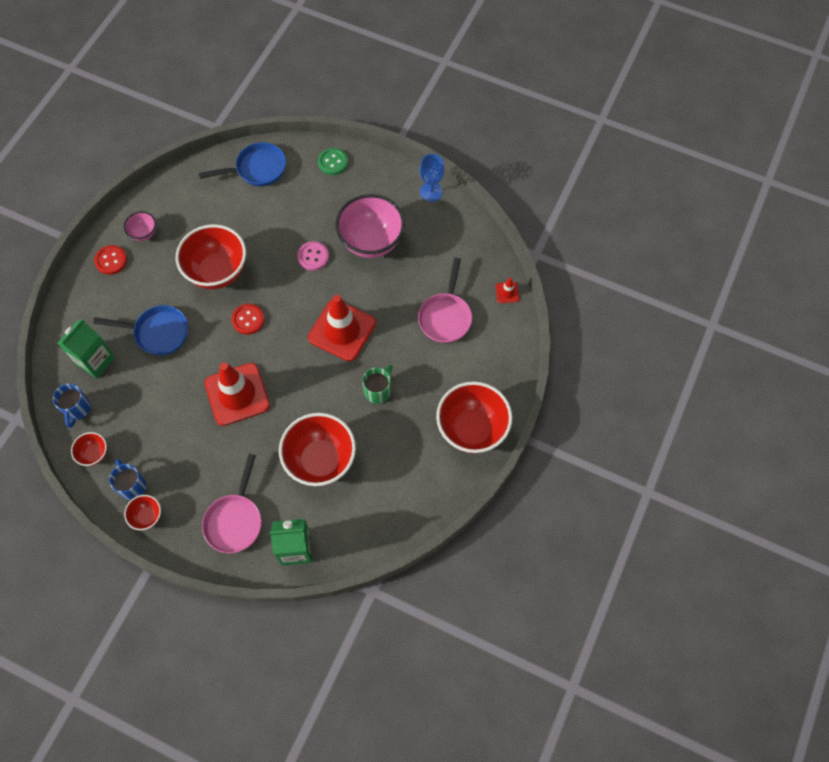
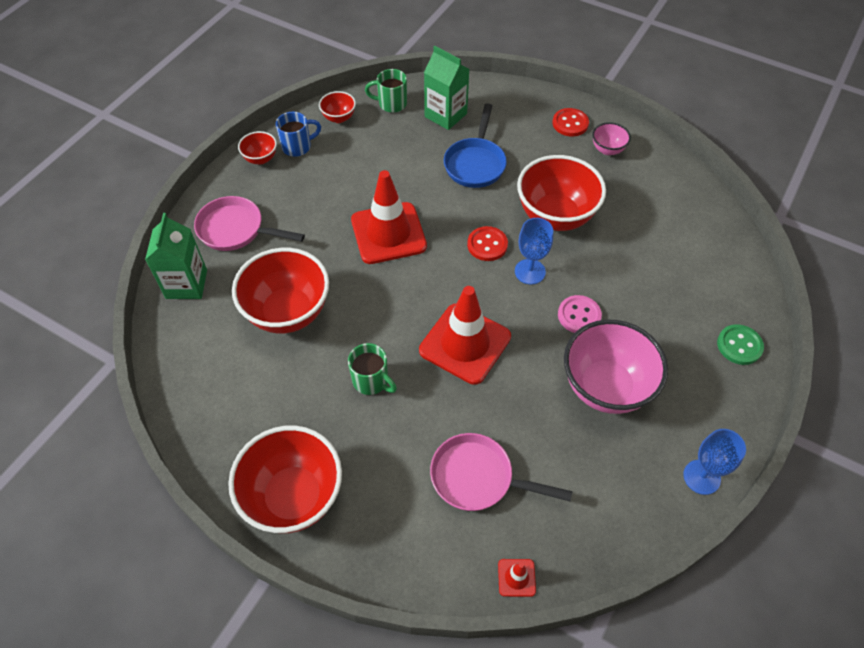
camera: 95 degrees right, 10 degrees down
blue mug [53,384,91,428] -> green mug [365,69,407,113]
blue pan [199,142,286,186] -> none
none -> blue goblet [515,218,553,284]

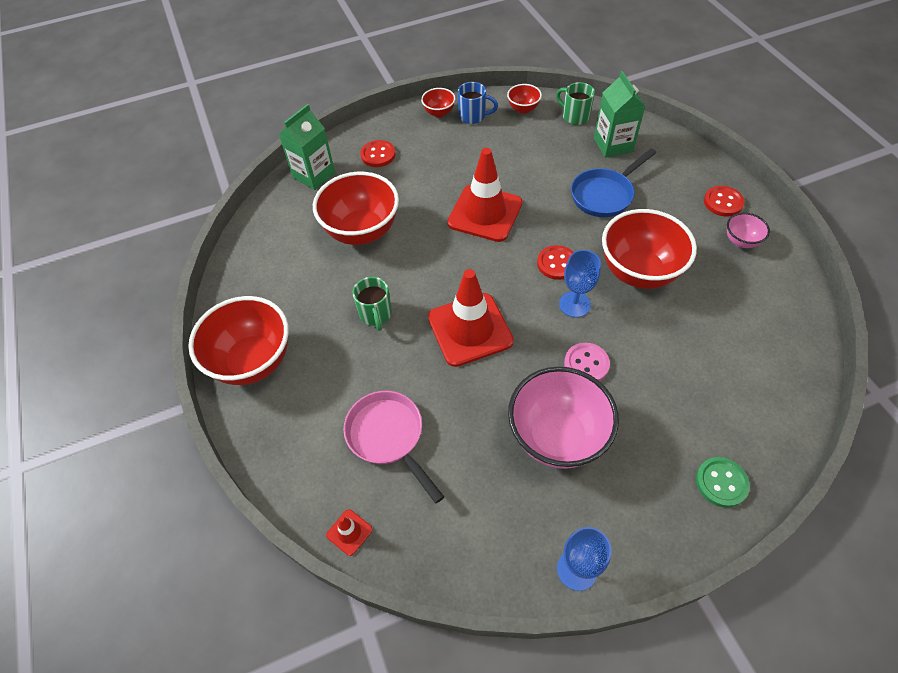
camera: 40 degrees right, 0 degrees up
pink pan [194,196,305,251] -> red button [360,140,396,167]

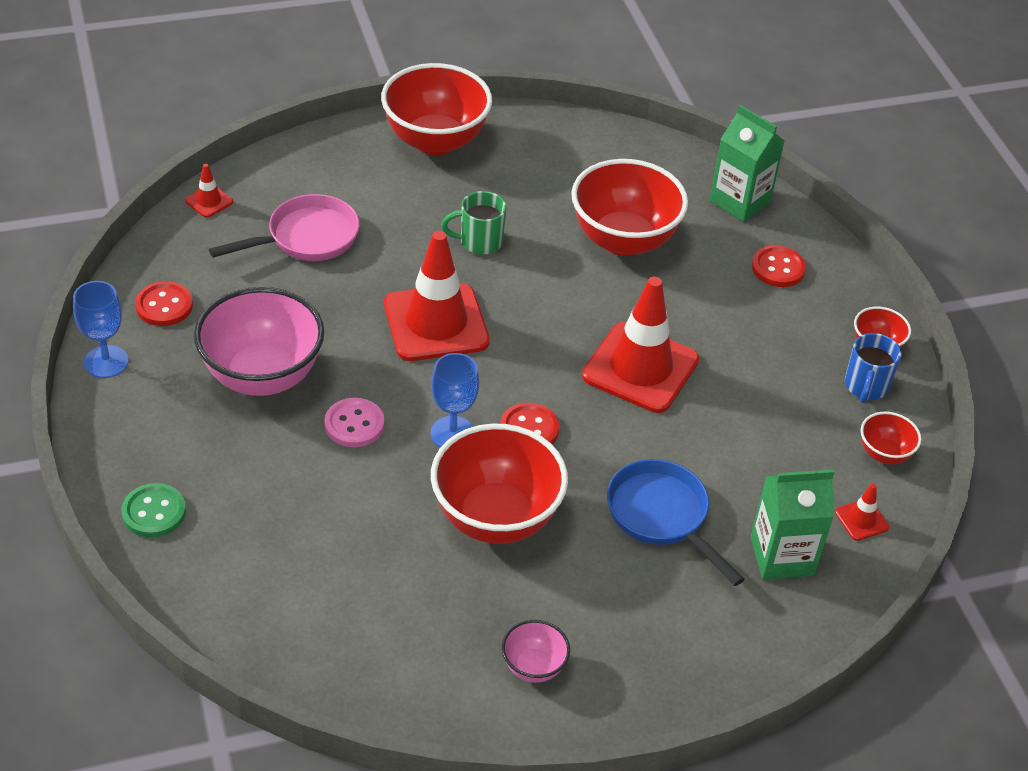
camera: 90 degrees right, 10 degrees down
green mug [556,82,595,125] -> red traffic cone [835,483,889,541]
red button [704,186,745,217] -> red button moved to [135,281,193,326]

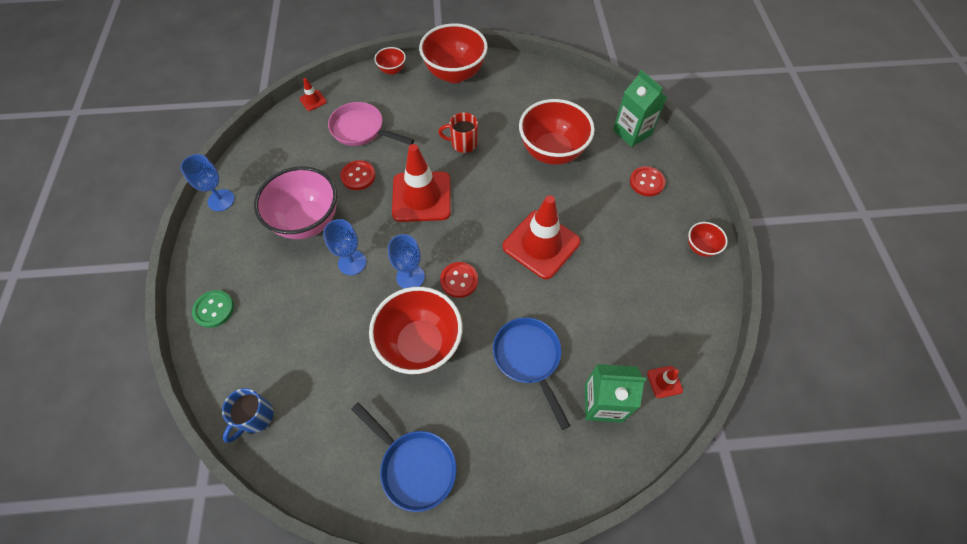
camera: 15 degrees right, 15 degrees up
red button [135,281,193,326] -> red button moved to [340,160,375,190]
pink pan [209,194,360,261] -> pink pan turned 135 degrees counterclockwise [328,102,414,146]
pink button [324,398,384,447] -> blue goblet [323,219,366,275]
green mug [441,191,507,255] -> red mug [438,112,478,153]
pink bowl [502,620,570,683] -> blue pan [351,402,457,512]
blue mug [845,333,901,403] -> blue mug moved to [222,388,273,443]
red bowl [861,412,921,464] -> red bowl moved to [374,47,406,75]

